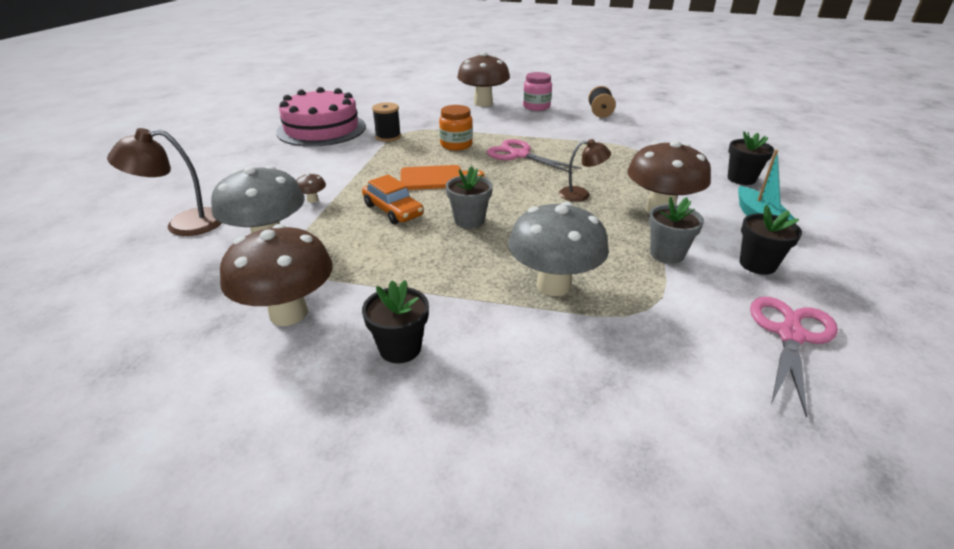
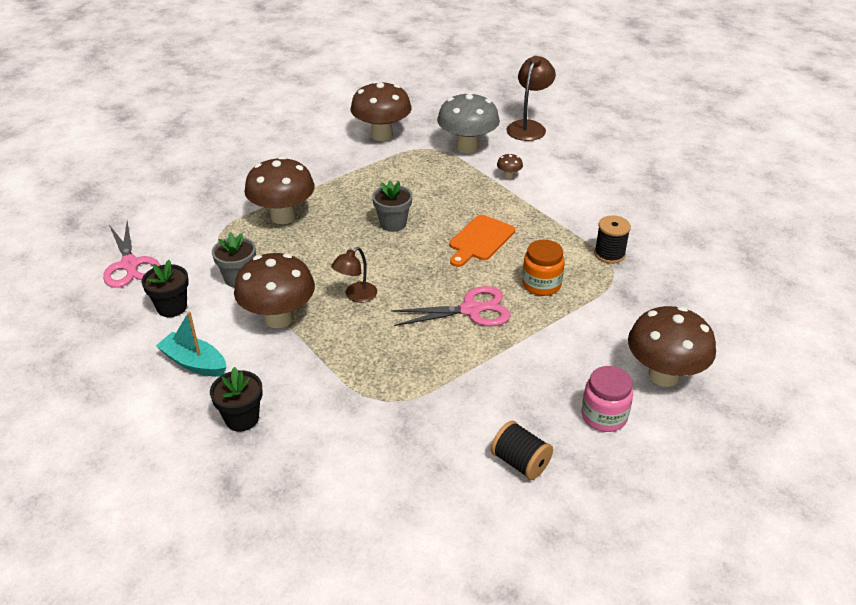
camera: 130 degrees right, 5 degrees up
pink cake [276,87,366,147] -> none
orange car [362,174,424,224] -> none
black flower pot [362,280,429,363] -> none
grey mushroom [508,202,609,296] -> brown mushroom [244,156,315,224]

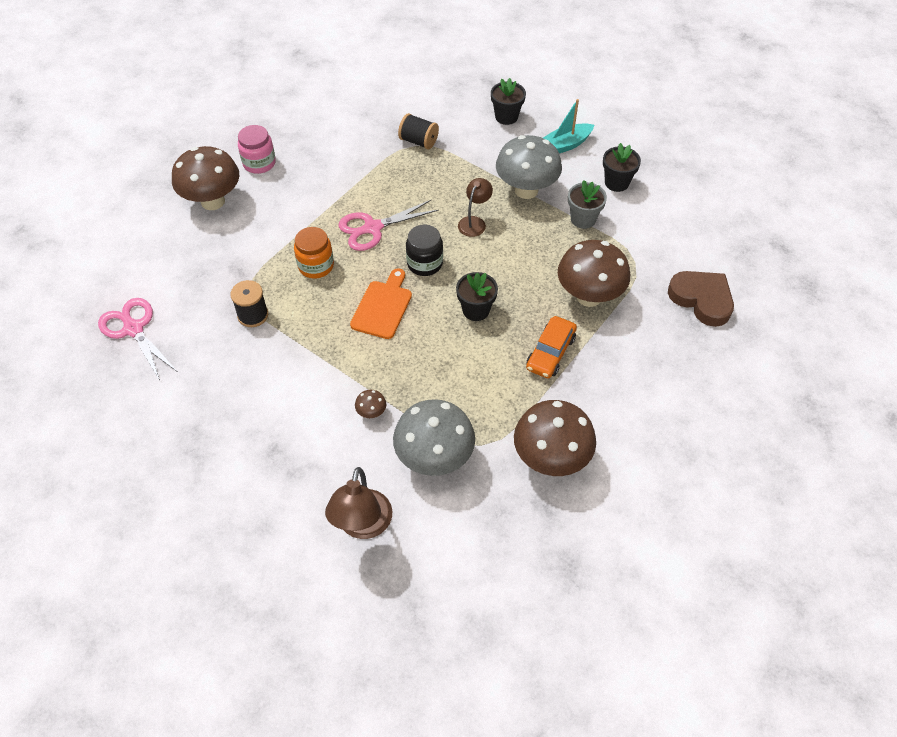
camera: 165 degrees right, 15 degrees up
pink scissors [103,221,160,288] -> pink scissors moved to [98,298,178,380]
turquoise boat [156,311,227,377] -> turquoise boat turned 135 degrees clockwise [543,99,594,153]
brown mushroom [234,253,315,328] -> grey mushroom [496,135,562,199]
grey flower pot [372,180,412,232] -> black flower pot [456,272,498,321]
black spool [491,421,553,480] -> black spool moved to [398,113,439,150]
none -> black jar [406,225,443,276]
none -> orange car [526,316,577,378]
none -> brown heart [668,271,734,327]

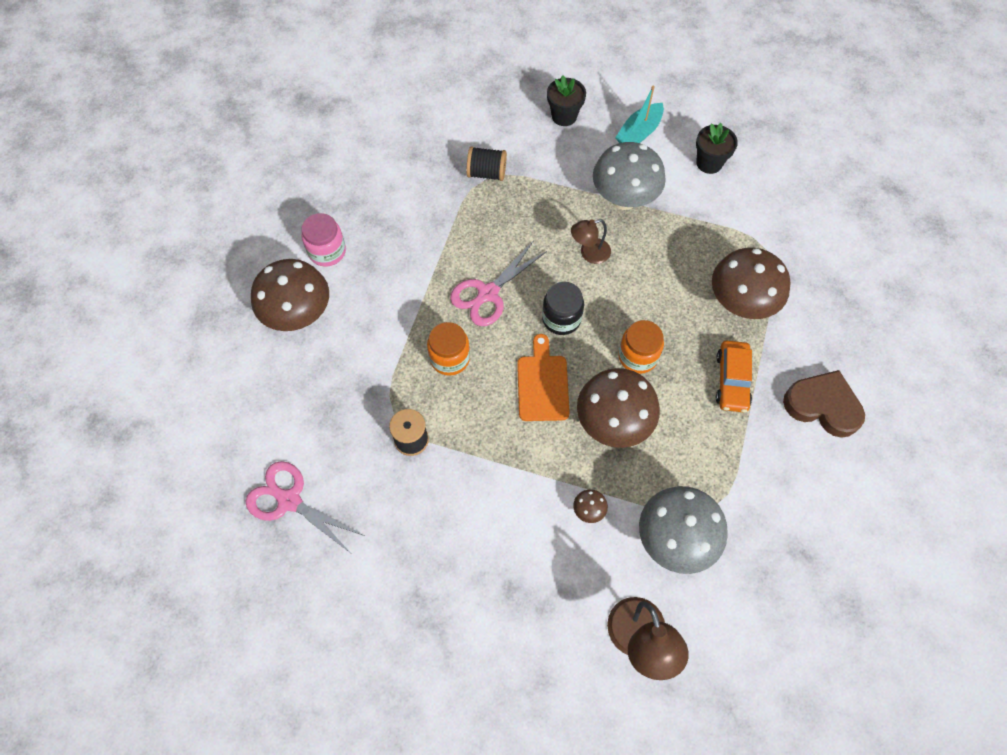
camera: 20 degrees left, 10 degrees up
black flower pot [456,272,498,321] -> orange jar [618,320,664,374]
brown lamp [458,178,493,237] -> brown lamp turned 120 degrees counterclockwise [571,219,611,264]
brown mushroom [514,400,596,476] -> brown mushroom moved to [577,368,660,448]
grey flower pot [568,180,607,229] -> none
brown heart [668,271,734,327] -> brown heart moved to [783,370,865,438]

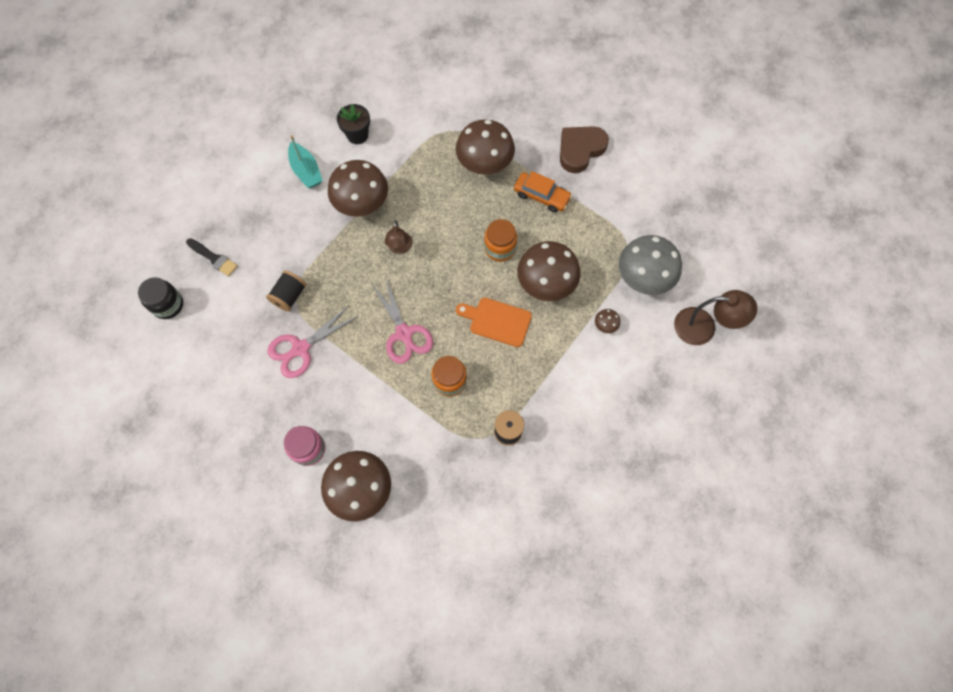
camera: 70 degrees left, 5 degrees up
pink scissors [245,461,365,552] -> pink scissors moved to [267,306,357,378]
black jar [542,282,584,335] -> black jar moved to [138,277,183,319]
black flower pot [547,75,586,126] -> none
grey mushroom [593,142,666,210] -> brown mushroom [328,160,388,217]
none -> black brush [186,238,238,276]

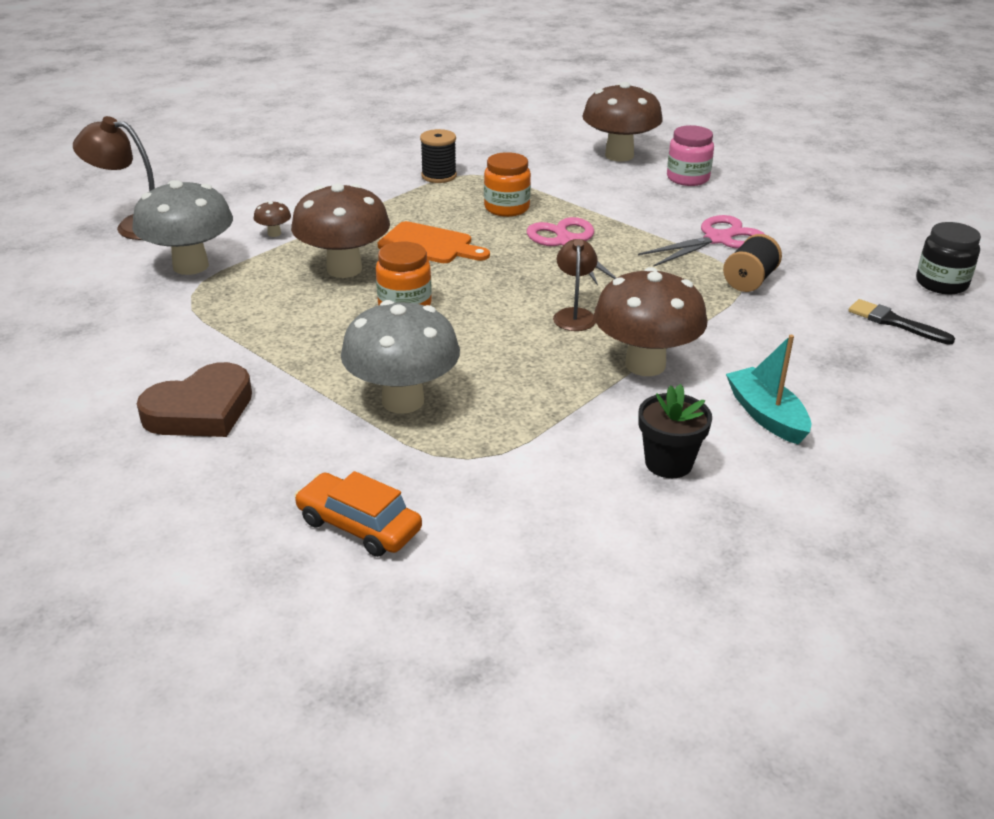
camera: 175 degrees left, 35 degrees down
brown mushroom [456,119,515,175] -> grey mushroom [341,300,460,414]
orange car [514,171,572,213] -> orange car moved to [294,471,422,557]

